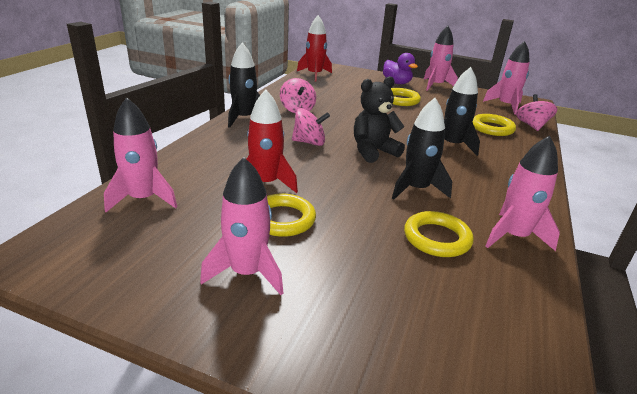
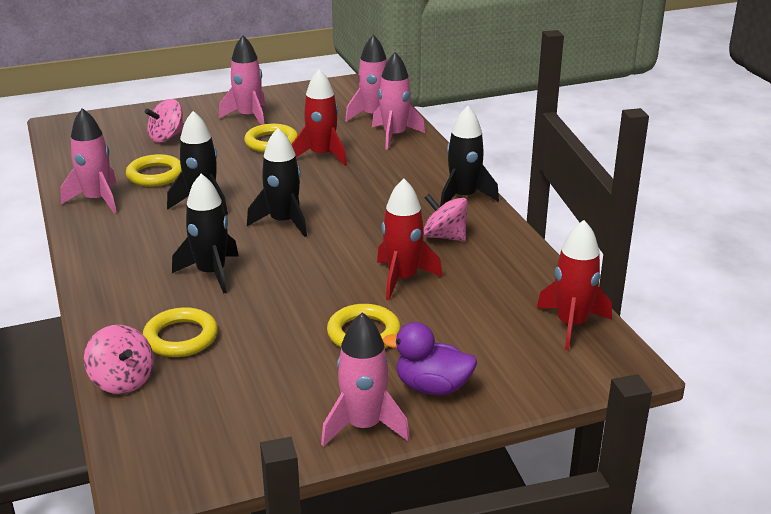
camera: 140 degrees right, 0 degrees up
pink spinning top [292,108,330,146] -> pink spinning top moved to [145,99,183,143]
black teddy bear [354,76,405,163] -> black rocket [247,128,307,237]
pink rocket [483,41,530,115] -> pink rocket moved to [372,52,425,150]
none -> red rocket [377,179,443,300]

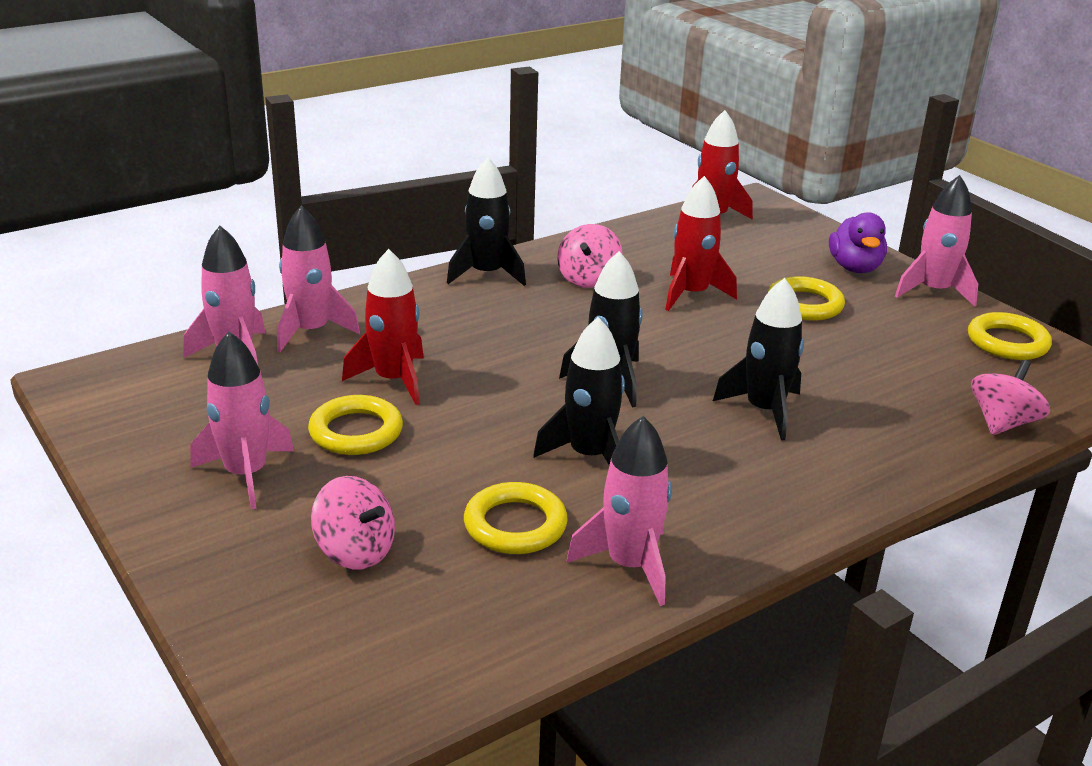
camera: 105 degrees left, 0 degrees up
yellow ring [143,307,218,357] -> yellow ring moved to [968,312,1052,360]

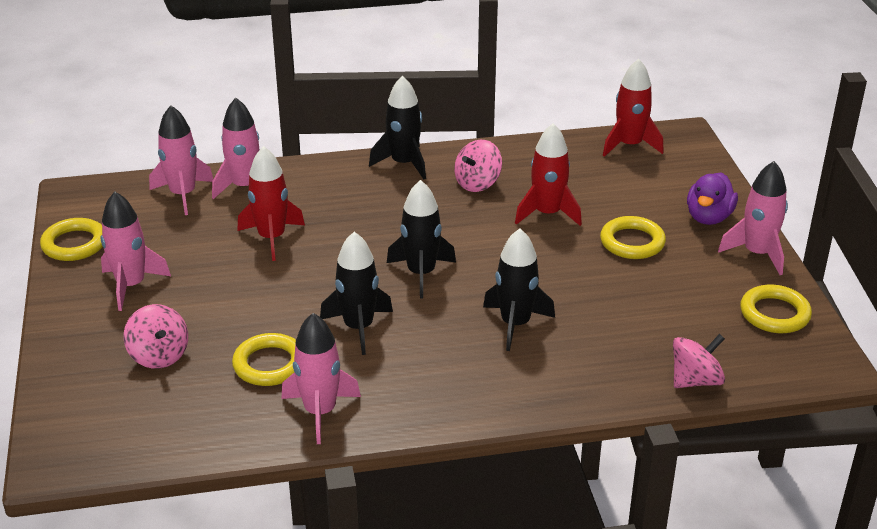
camera: 25 degrees right, 5 degrees up
yellow ring [308,395,403,455] -> yellow ring moved to [40,218,103,261]

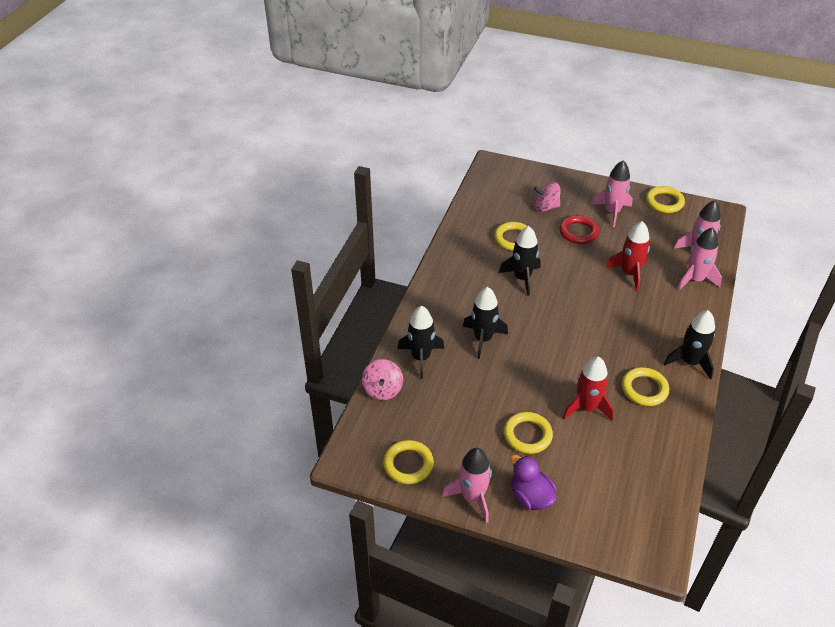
camera: 120 degrees right, 10 degrees up
pink rocket [281,313,361,444] -> none
black rocket [387,180,456,298] -> black rocket moved to [397,306,444,379]
pink spinning top [454,140,502,192] -> yellow ring [622,367,669,406]
red rocket [603,59,664,157] -> none
none -> red ring [559,215,599,244]

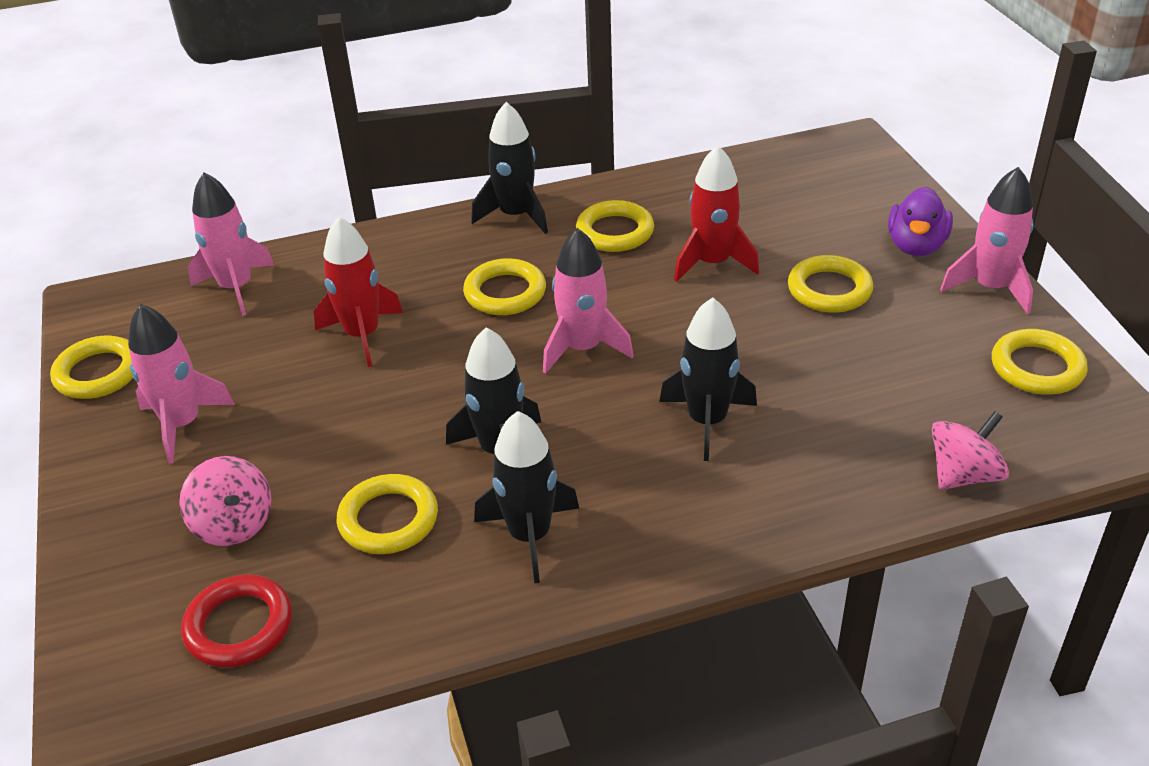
camera: 125 degrees left, 5 degrees down
black rocket [397,306,444,379] -> black rocket moved to [474,411,579,583]
red ring [559,215,599,244] -> red ring moved to [181,574,292,668]
pink rocket [678,227,722,290] -> pink rocket moved to [543,228,634,374]
none -> yellow ring [463,258,546,315]

